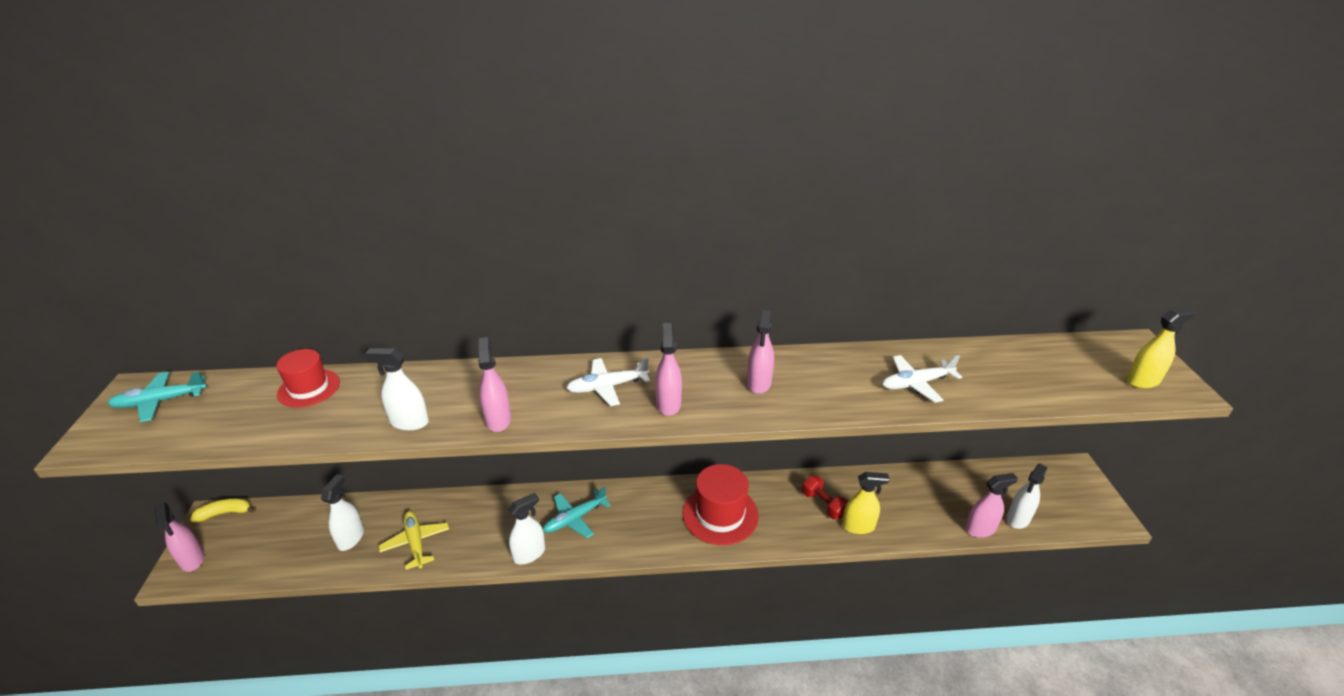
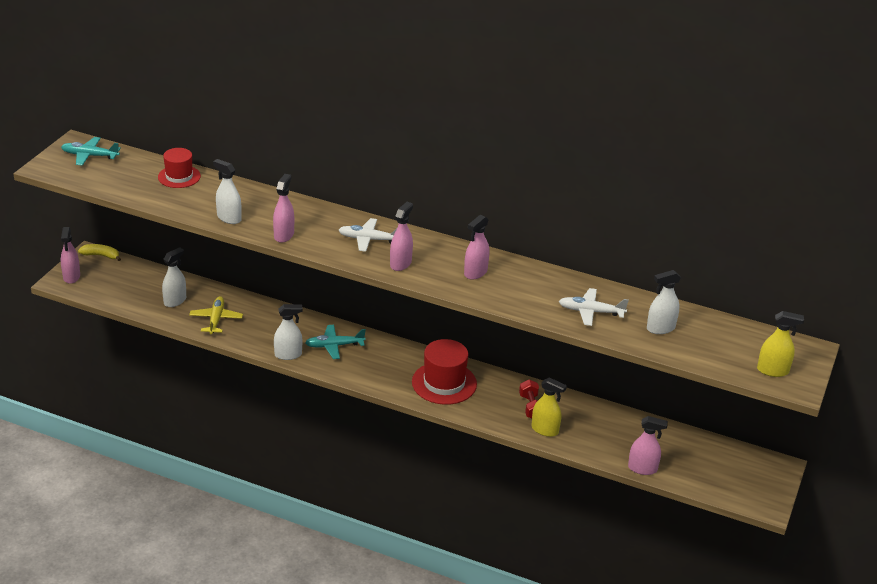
camera: 25 degrees right, 0 degrees up
white spray bottle [1007,464,1047,529] -> white spray bottle moved to [647,270,681,334]

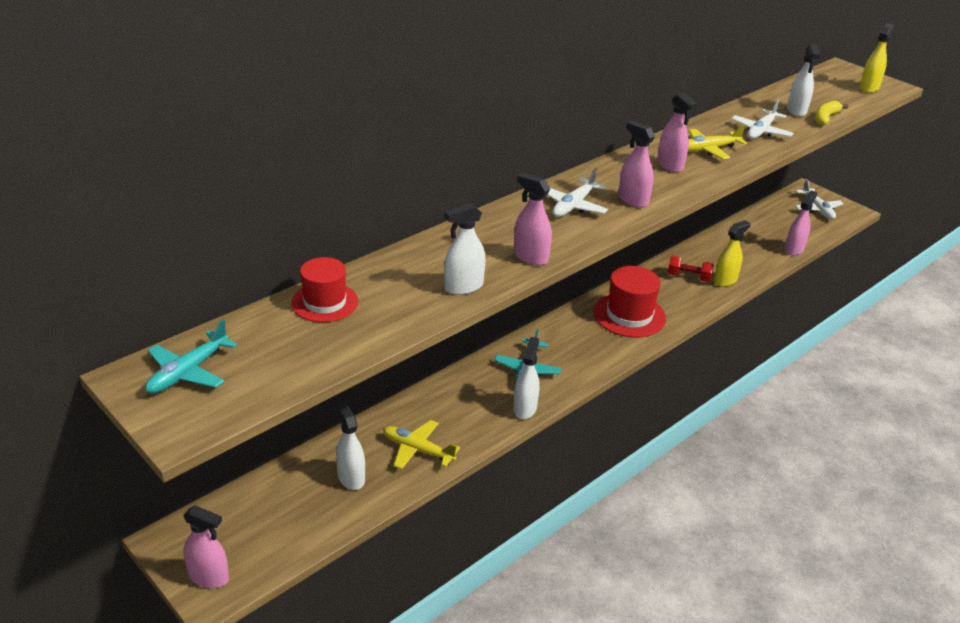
camera: 65 degrees left, 0 degrees up
yellow banana [78,244,121,261] -> yellow banana moved to [815,101,848,125]
none -> yellow plane [688,124,747,159]
none -> white plane [795,179,844,219]

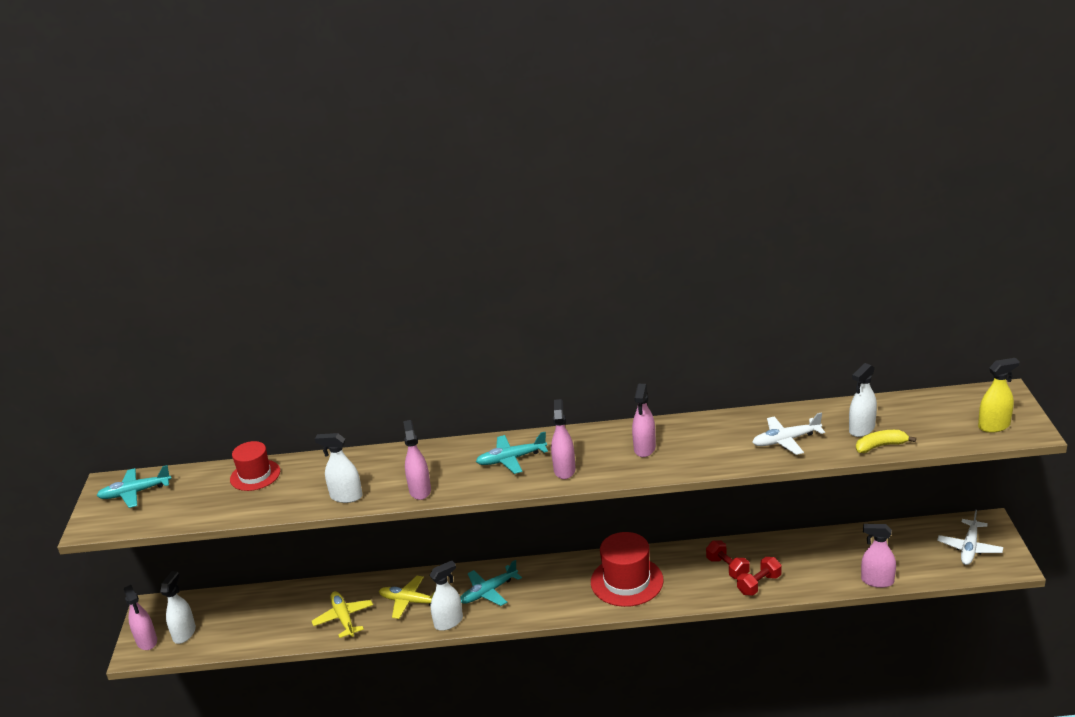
camera: 45 degrees right, 5 degrees down
white spray bottle [336,402,365,490] -> white spray bottle moved to [160,571,196,644]
white plane [548,168,608,217] -> turquoise plane [476,432,548,474]
yellow plane [688,124,747,159] -> yellow plane moved to [379,576,434,619]
yellow spray bottle [713,220,751,287] -> red dumbbell [737,557,782,596]
pink spray bottle [785,190,817,256] -> pink spray bottle turned 150 degrees counterclockwise [861,524,896,588]

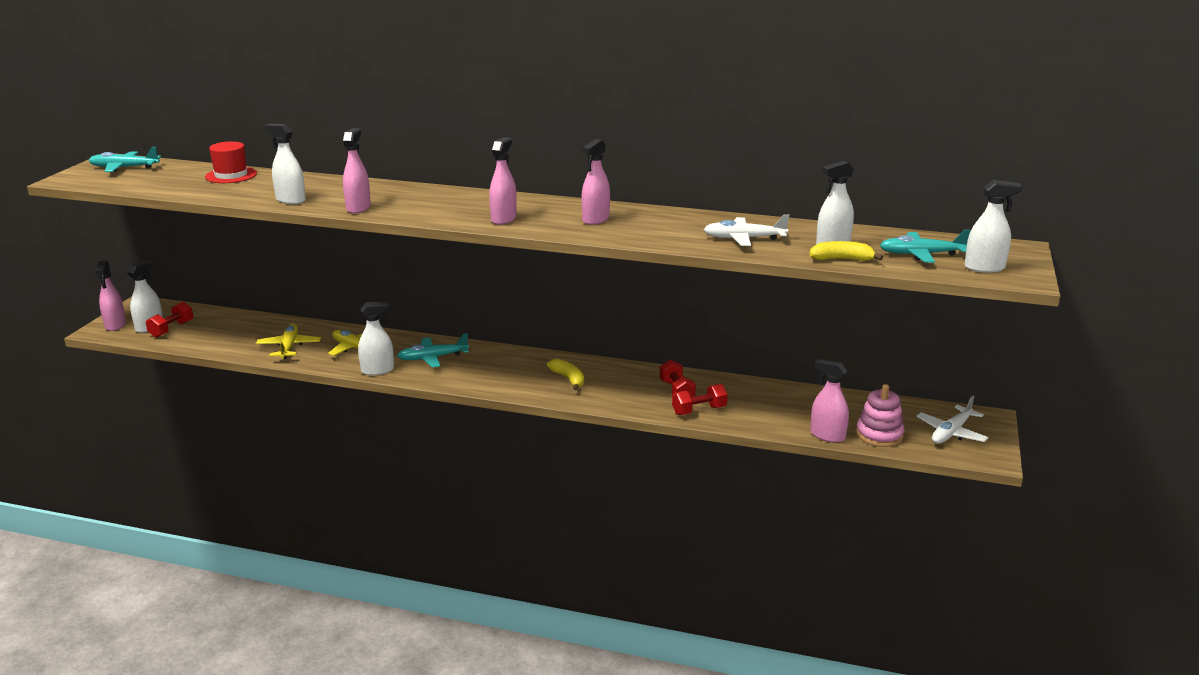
camera: 15 degrees right, 5 degrees down
turquoise plane [476,432,548,474] -> turquoise plane moved to [880,230,971,263]
red hat [591,532,664,607] -> yellow banana [547,359,584,390]
yellow spray bottle [978,358,1020,433] -> white spray bottle [964,180,1022,273]
none -> red dumbbell [146,302,193,338]
none -> pink stacking toy [856,384,904,447]

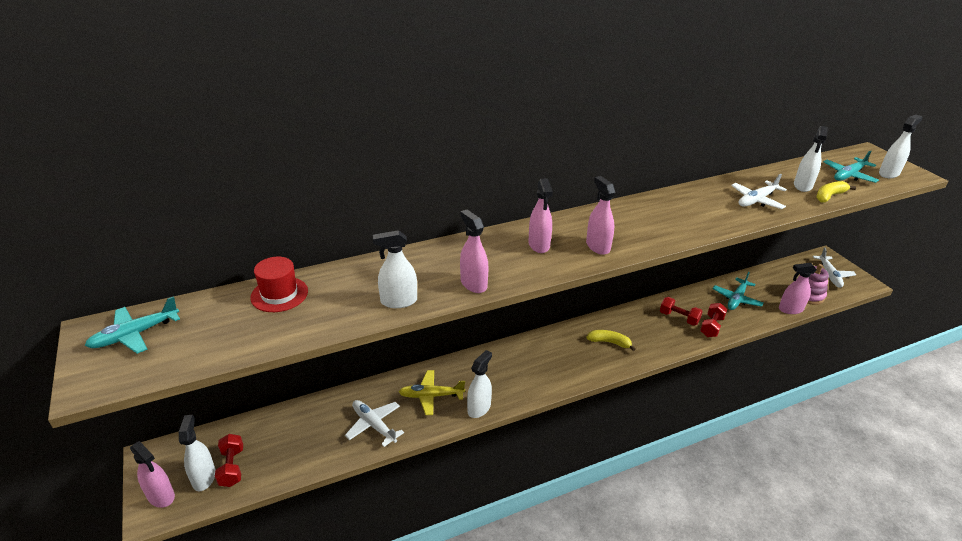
camera: 40 degrees left, 10 degrees up
yellow plane [256,323,321,359] -> white plane [345,400,404,447]
turquoise plane [397,333,469,368] -> turquoise plane moved to [713,272,764,310]
pink spray bottle [581,139,610,225] -> pink spray bottle moved to [528,178,553,253]

